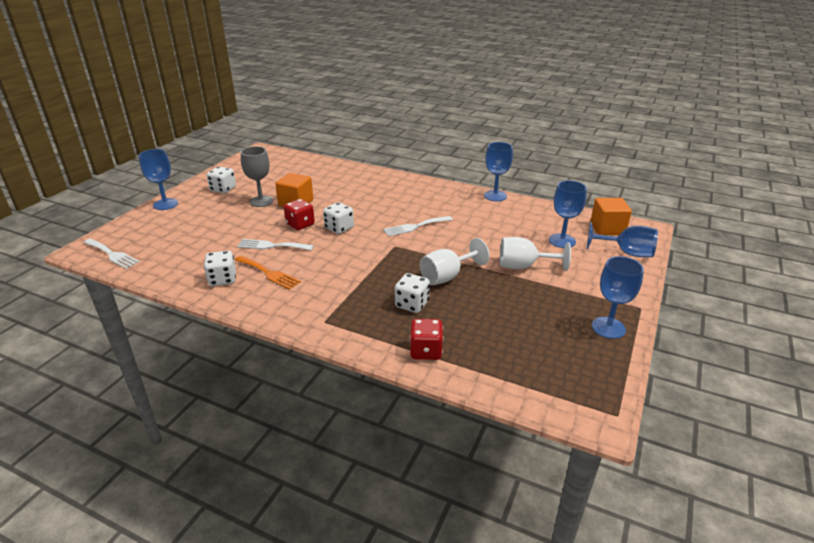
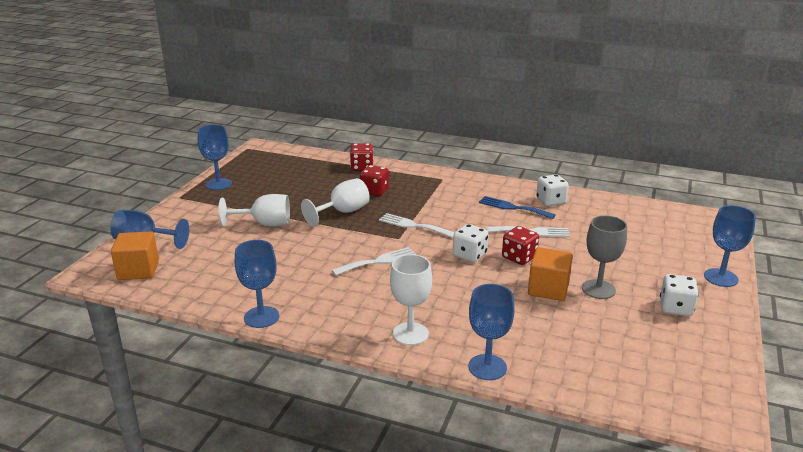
camera: 175 degrees right, 5 degrees down
white fork [84,239,140,269] -> white fork moved to [379,213,455,238]
orange fork [235,256,301,290] -> blue fork [479,196,556,219]
white dice [395,273,430,313] -> red dice [360,165,389,196]
blue goblet [549,180,587,248] -> blue goblet moved to [468,284,515,380]
none -> white goblet [390,254,432,345]

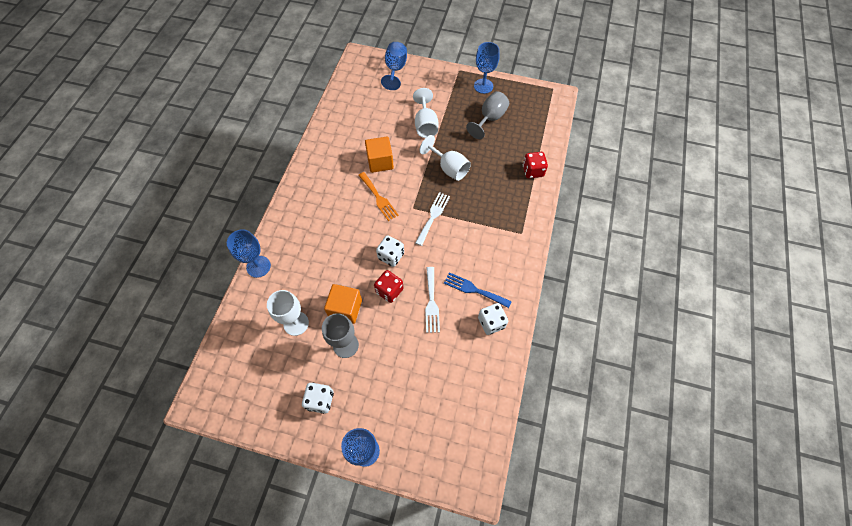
camera: 85 degrees right, 35 degrees up
orange cube [111,231,159,280] -> orange cube moved to [365,137,394,173]
blue goblet [235,240,279,328] -> none
white fork [332,247,417,276] -> orange fork [358,172,399,221]
red dice [360,165,389,196] -> none
white goblet [390,254,432,345] -> white goblet moved to [267,290,309,336]
blue fork [479,196,556,219] -> blue fork turned 90 degrees counterclockwise [444,272,512,308]
none -> grey goblet [466,91,509,139]

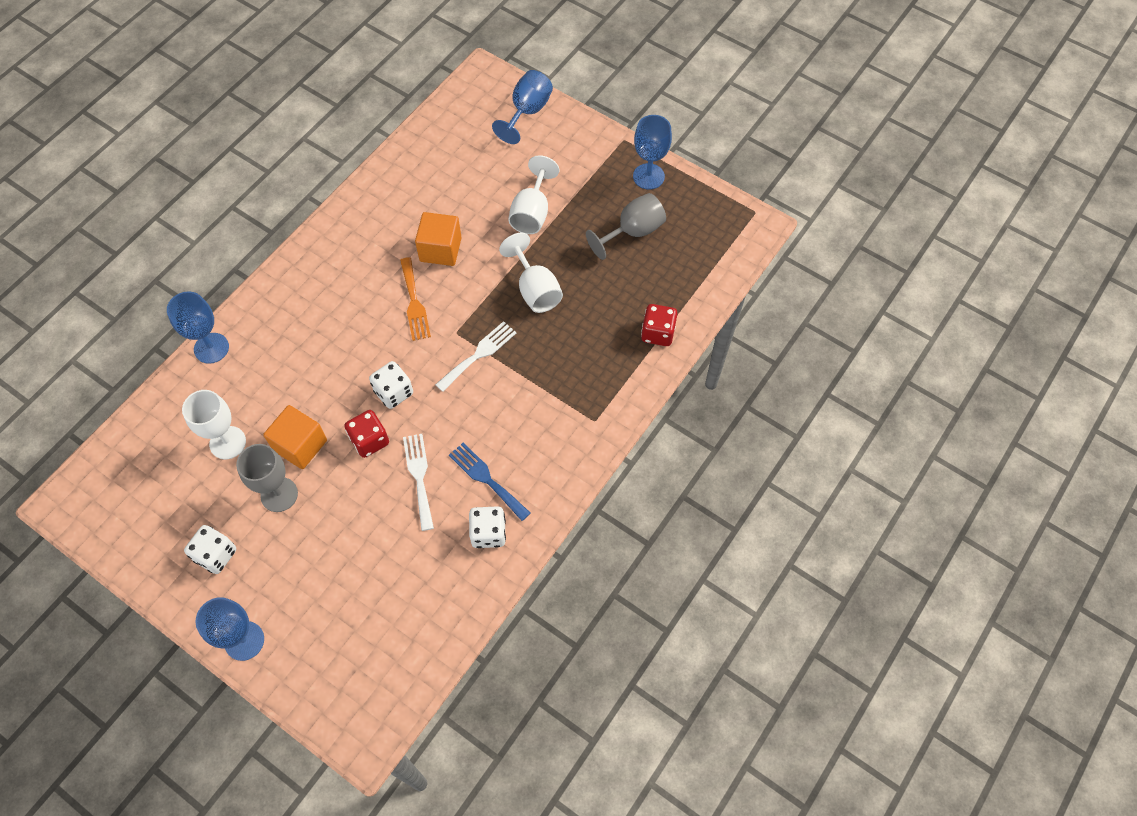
camera: 20 degrees right, 0 degrees up
white fork [425,267,440,333] -> white fork turned 150 degrees clockwise [403,434,434,531]

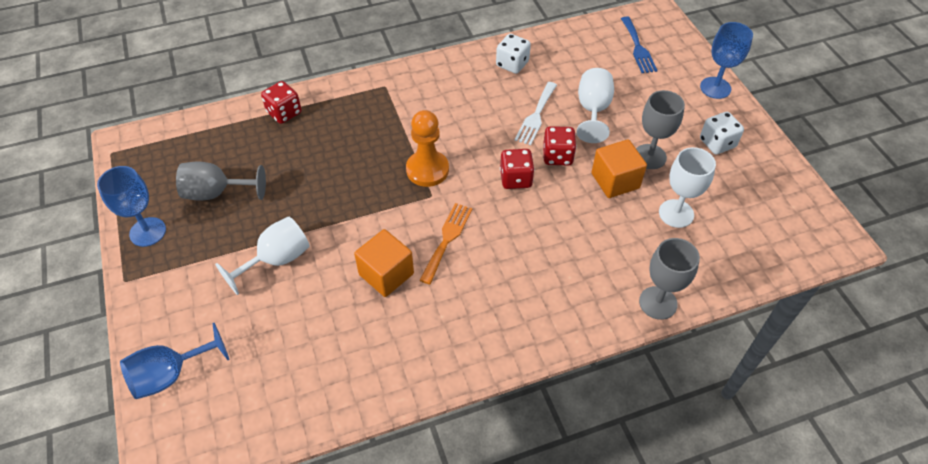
camera: 145 degrees left, 10 degrees down
blue goblet [167,291,229,364] -> grey goblet [639,238,700,320]
white dice [369,361,413,409] -> red dice [500,149,535,189]
white fork [435,321,517,392] -> orange pawn [406,110,449,187]
blue fork [449,443,530,521] -> blue fork moved to [621,16,658,73]
white goblet [499,233,563,313] -> white goblet moved to [576,68,614,143]

